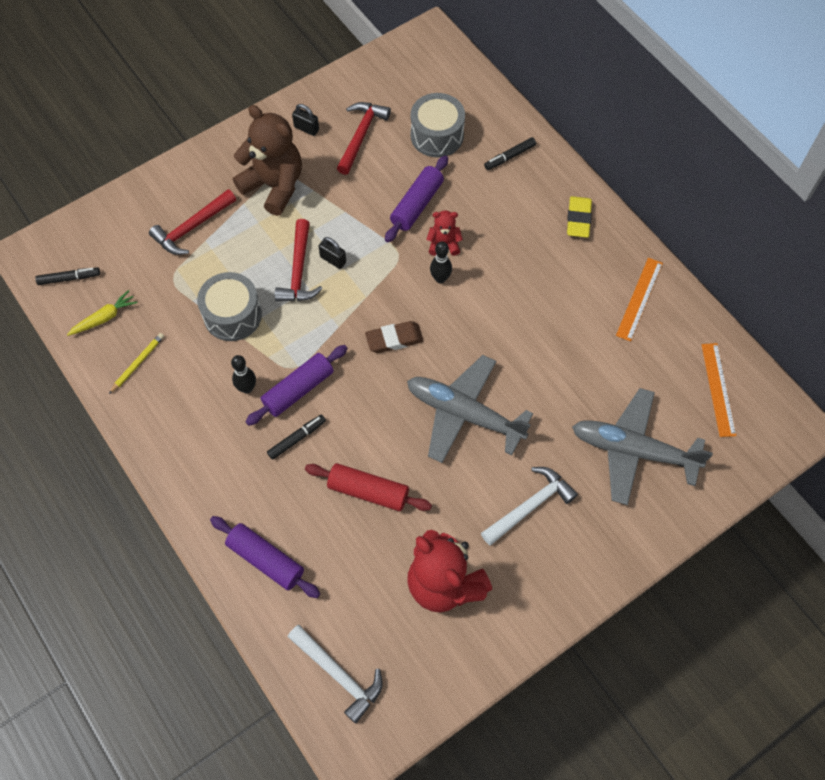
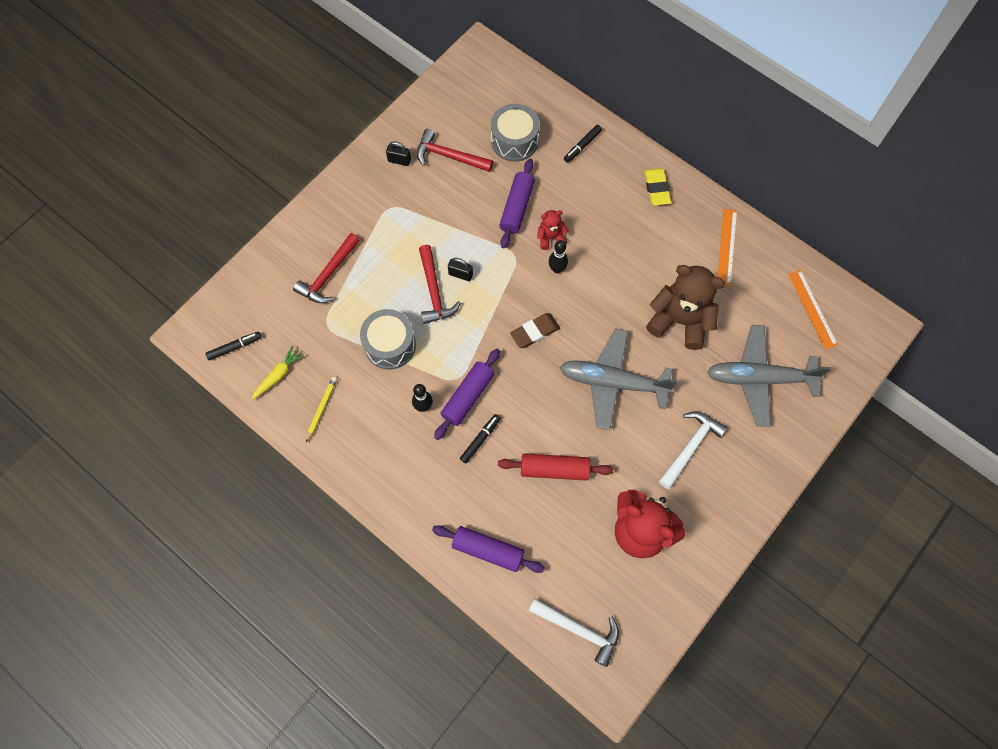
camera: 15 degrees left, 5 degrees up
brown teddy bear [233,105,302,216] -> brown teddy bear moved to [646,265,725,350]
red hammer [337,102,391,175] -> red hammer turned 75 degrees counterclockwise [417,129,493,172]

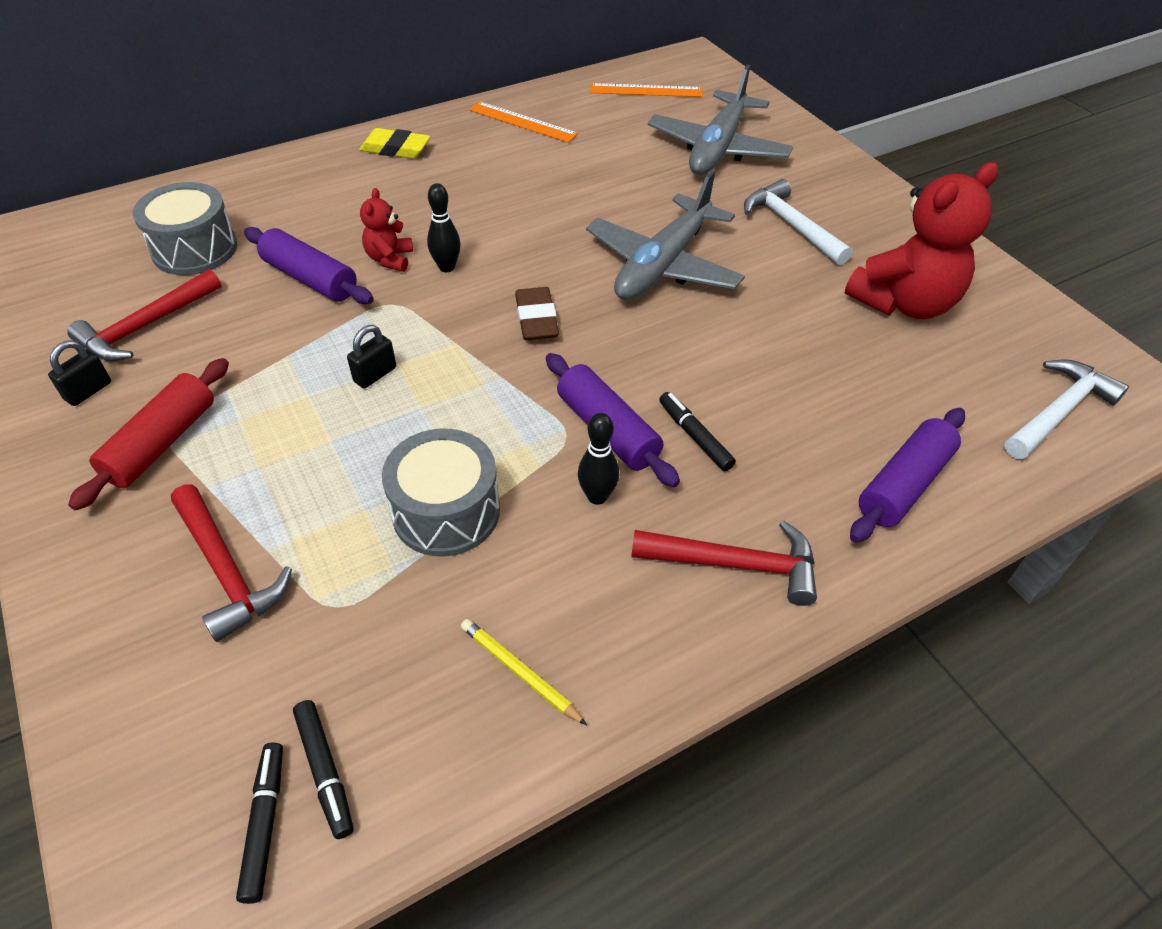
camera: 70 degrees left, 20 degrees down
yellow carrot [252,346,304,400] -> none
red hammer [419,245,461,324] -> red hammer moved to [631,520,817,606]
red rolling pin [498,453,613,481] -> red rolling pin moved to [68,358,229,511]
black marker [564,125,602,163] -> black marker moved to [293,700,354,839]
brown teddy bear [646,265,725,350] -> none

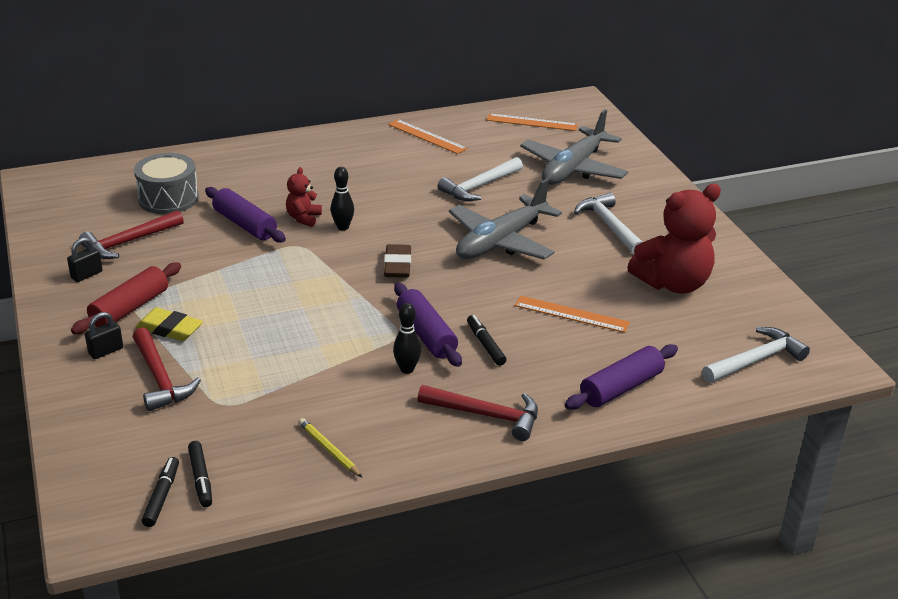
camera: 10 degrees right, 15 degrees down
black padlock [347,325,396,388] -> black padlock moved to [85,312,123,359]
yellow eraser [359,128,430,159] -> yellow eraser moved to [136,308,203,341]
grey drum [382,429,500,557] -> none
none -> white hammer [438,157,523,201]
none -> orange ruler [515,296,630,333]

